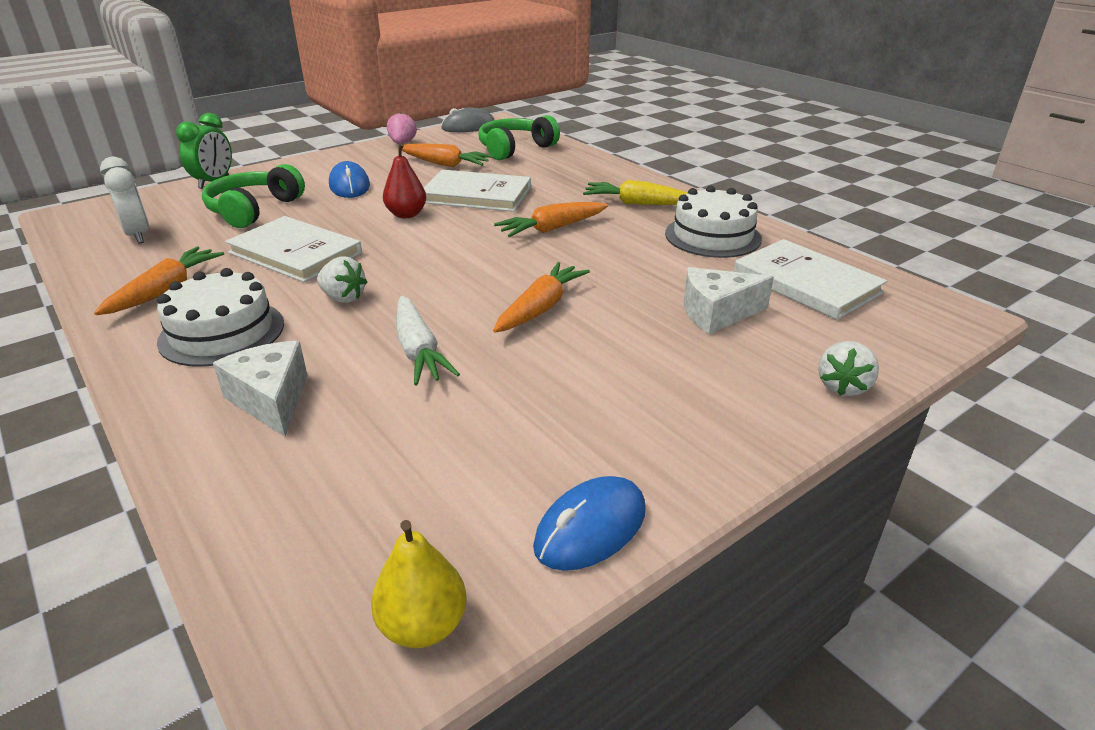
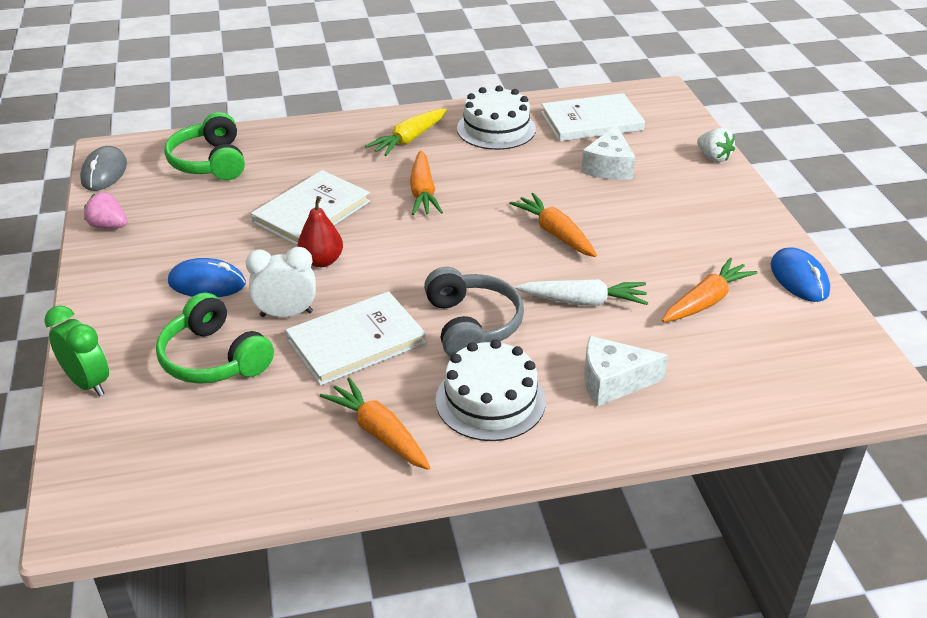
camera: 65 degrees left, 5 degrees up
white clock [100,157,149,244] -> white clock moved to [246,247,316,317]
white strawberry [317,256,367,303] -> grey headphones [424,267,524,357]
yellow pear [371,520,466,648] -> none
orange carrot [402,143,494,167] -> orange carrot moved to [662,258,758,322]

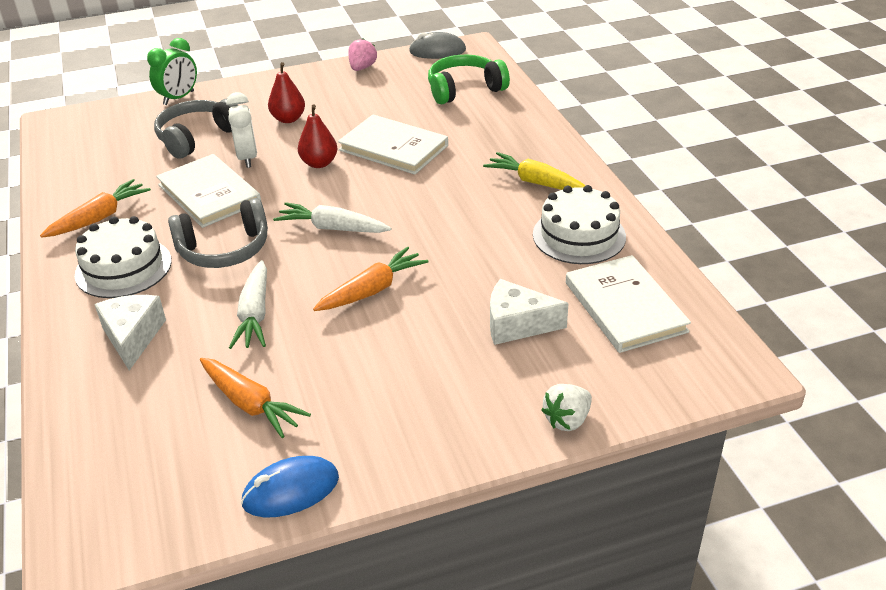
camera: 85 degrees right, 0 degrees up
green headphones [156,293,274,384] -> grey headphones [154,99,238,159]
blue mouse [168,258,246,297] -> red pear [268,62,305,123]
orange carrot [410,151,443,215] -> none
none -> white carrot [273,202,391,233]

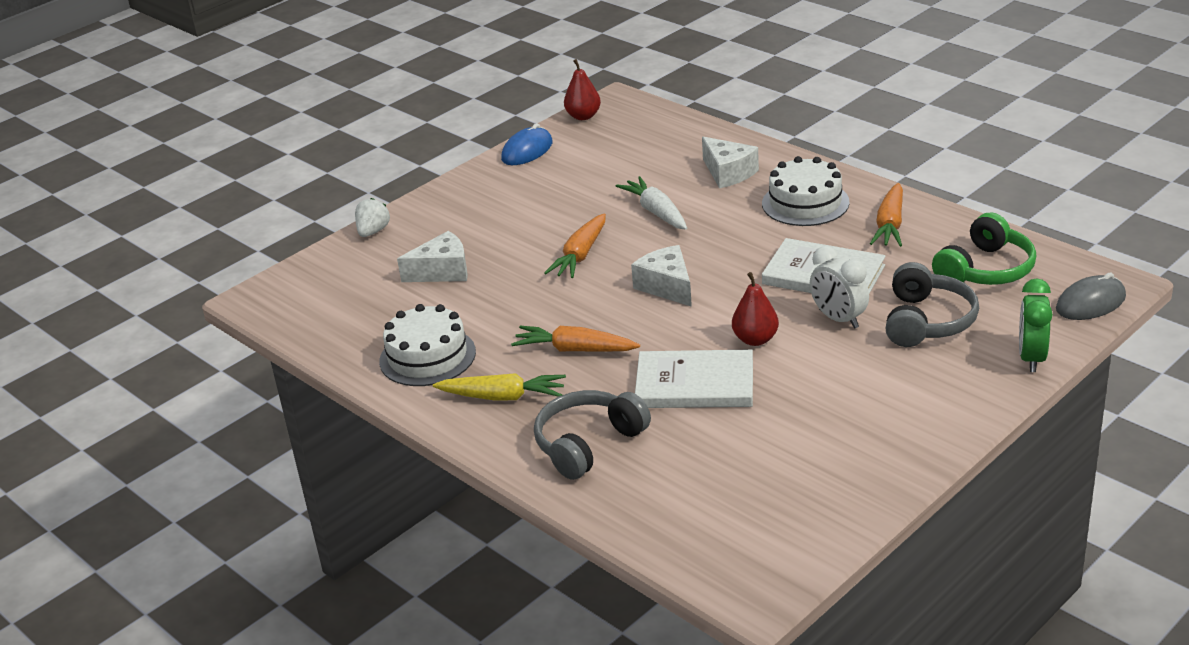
camera: 155 degrees right, 5 degrees down
grey headphones [168,198,268,268] -> grey headphones moved to [534,390,651,480]
orange carrot [200,358,311,438] -> orange carrot moved to [511,326,640,352]
red pear [268,62,305,123] -> red pear moved to [564,59,601,120]
white carrot [273,202,391,233] -> white cheese [631,245,692,307]
pink strawberry [348,38,377,71] -> none
grey mouse [409,32,466,59] -> grey mouse moved to [1056,272,1126,320]
green headphones [428,55,510,104] -> green headphones moved to [932,212,1036,285]
white book [566,255,691,353] -> none

